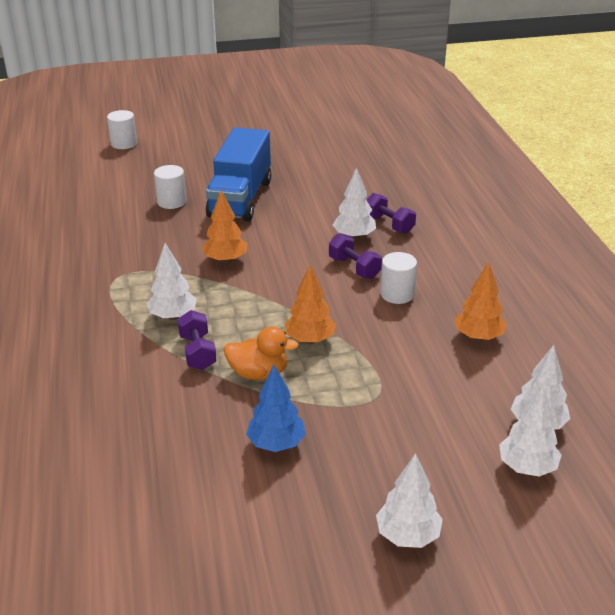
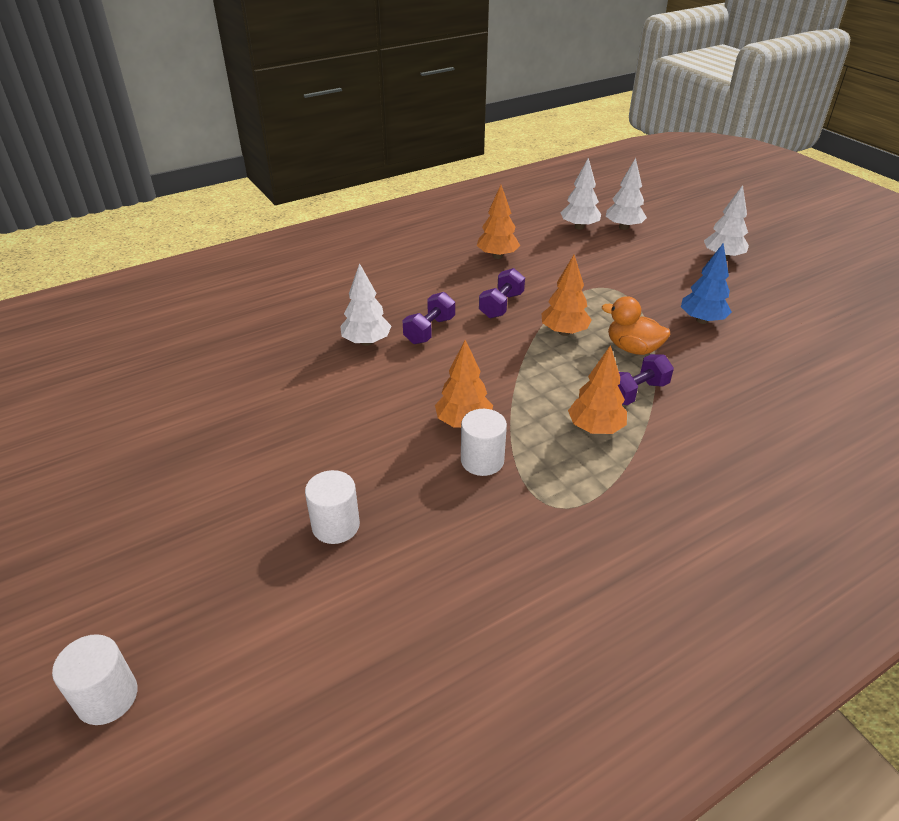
camera: 110 degrees left, 5 degrees up
white tree [147,243,197,320] -> orange tree [568,345,627,434]
blue truck [206,127,271,222] -> none
orange duck [224,326,299,380] -> orange duck turned 45 degrees counterclockwise [602,296,670,355]
purple dumbbell [367,193,416,234] -> purple dumbbell moved to [479,268,525,318]
white cylinder [380,252,417,304] -> white cylinder moved to [461,409,507,476]

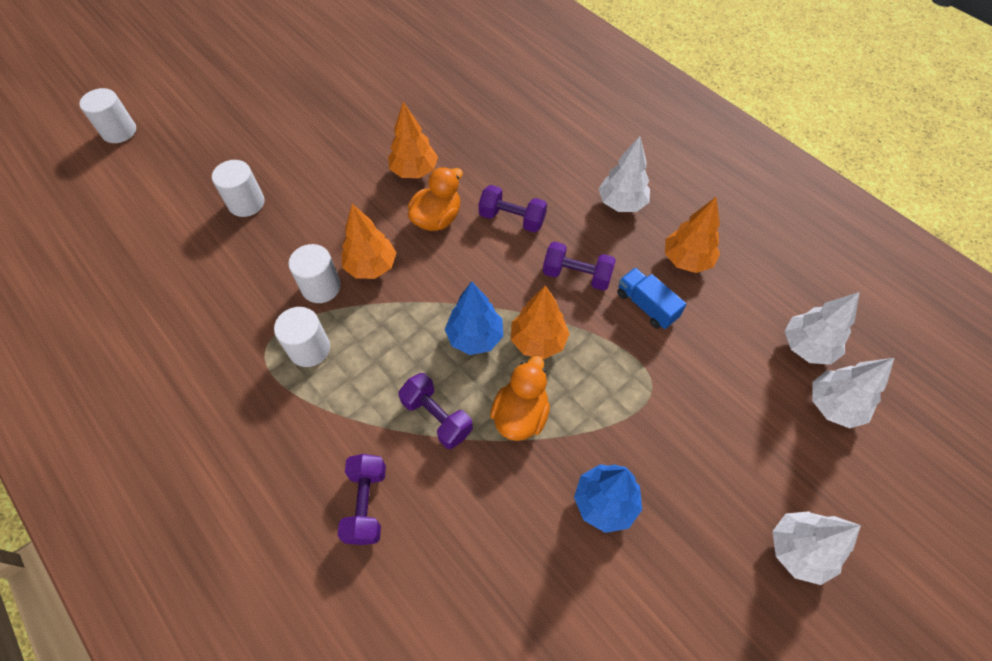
camera: 80 degrees right, 20 degrees up
white tree [340,263,391,346] -> white tree moved to [598,136,650,212]
orange tree [568,345,627,434] -> orange tree moved to [388,102,438,178]
none -> white cylinder [274,307,330,367]
none -> purple dumbbell [338,454,386,545]
none -> orange duck [408,167,463,231]
none -> blue tree [445,281,503,355]
none -> blue truck [617,268,686,329]

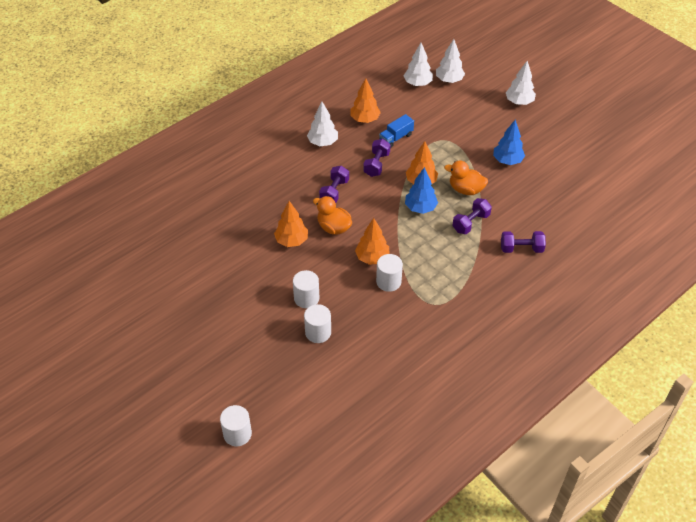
camera: 90 degrees left, 10 degrees down
white cylinder [274,307,330,367] -> white cylinder moved to [293,270,319,308]

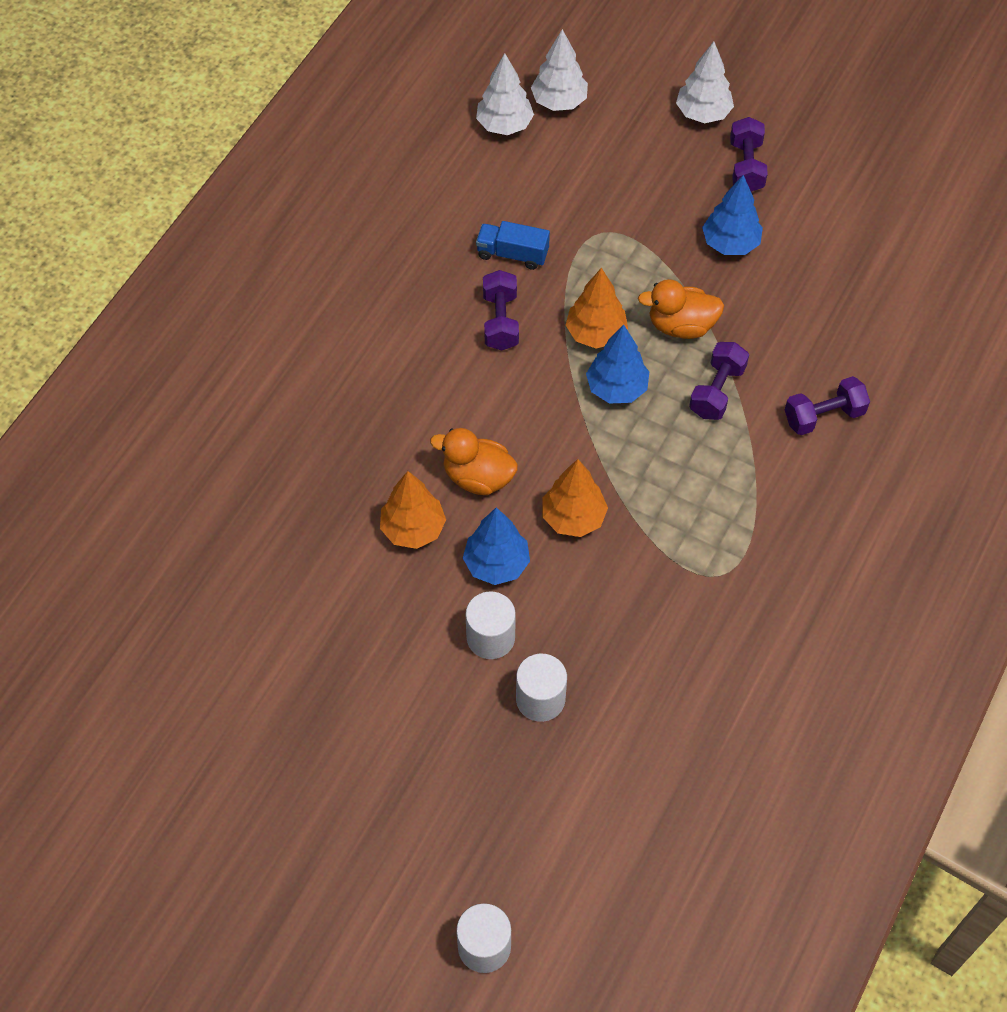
camera: 20 degrees left, 10 degrees up
white tree [307,102,338,146] -> none
purple dumbbell [319,166,349,203] -> purple dumbbell moved to [730,117,768,192]
orange tree [351,78,381,123] -> none
white cylinder [376,254,403,292] -> none
blue truck [379,114,414,148] -> blue truck turned 75 degrees clockwise [476,221,550,270]
none -> blue tree [463,507,530,585]

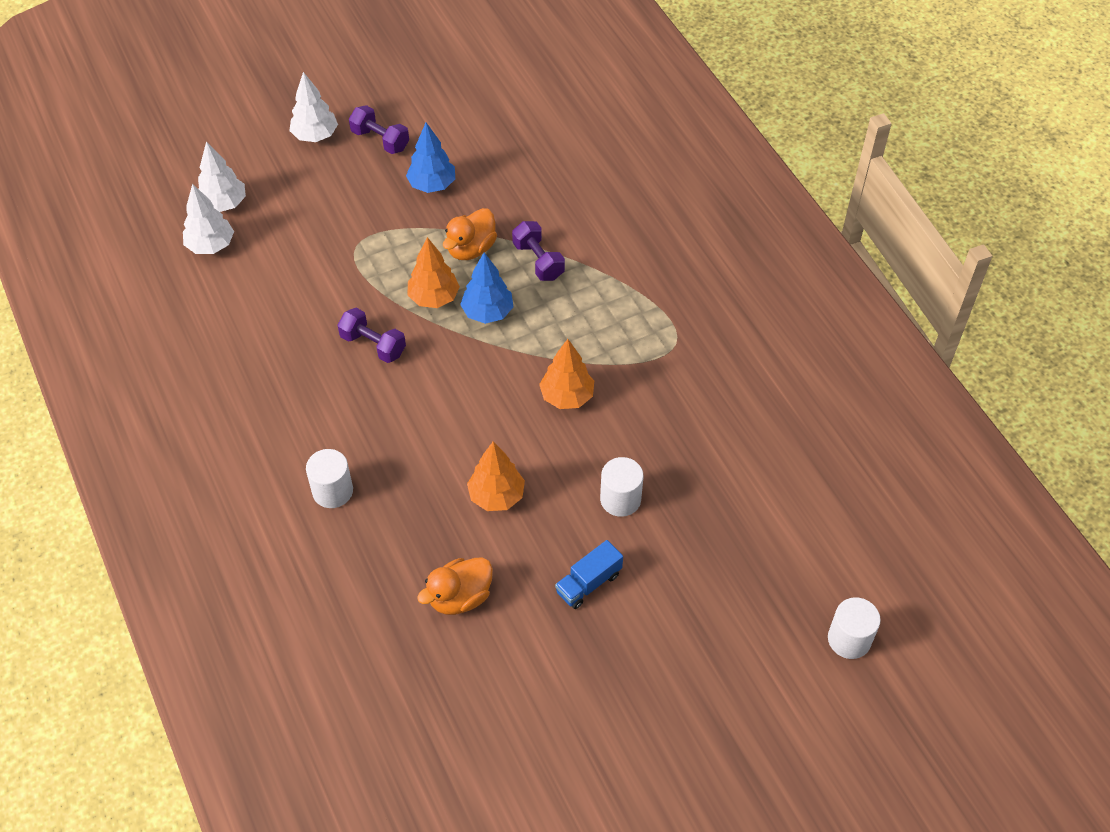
camera: 55 degrees left, 5 degrees down
orange duck [430,428,518,495] -> orange duck moved to [417,557,493,615]
blue tree [463,507,530,585] -> none
blue truck [476,221,550,270] -> blue truck moved to [555,540,623,609]
white cylinder [516,654,567,722] -> white cylinder moved to [306,449,353,508]
purple dumbbell [785,376,870,435] -> none

